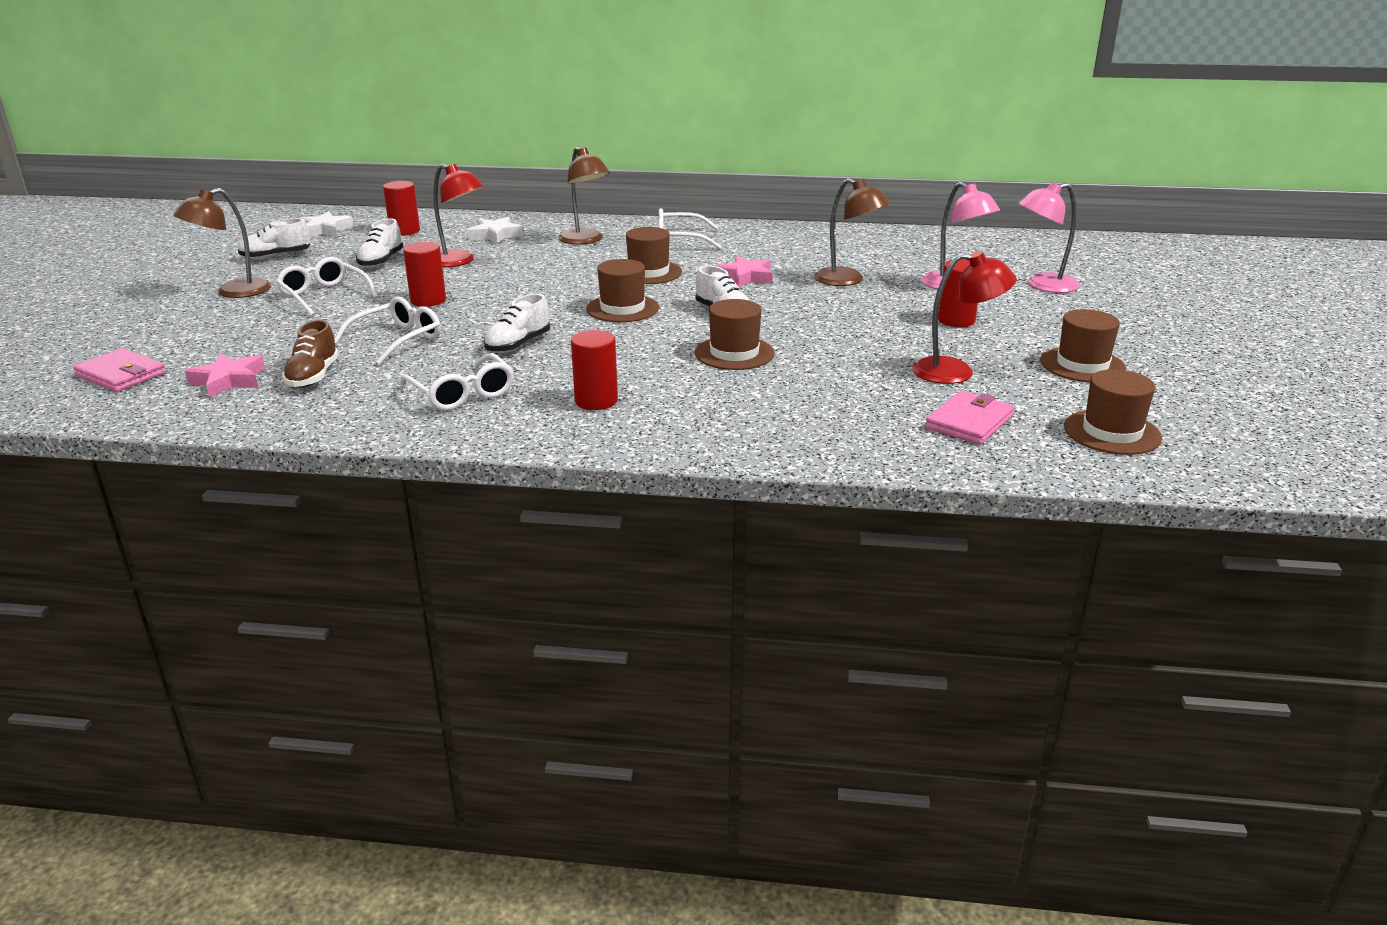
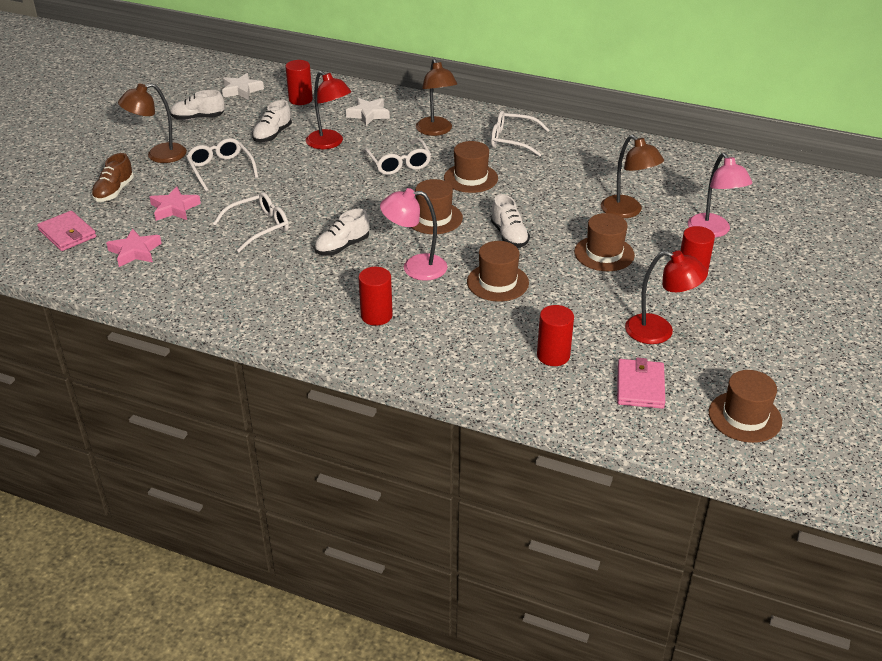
camera: 15 degrees right, 10 degrees up
brown shoe [282,320,339,388] -> brown shoe moved to [91,153,134,202]
white glasses [401,353,514,411] -> white glasses moved to [364,138,431,175]
red cylinder [403,242,446,307] -> red cylinder moved to [537,305,574,366]
pink star [716,256,773,287] -> pink star moved to [150,187,201,221]
pink wallet [925,391,1014,445] -> pink wallet turned 45 degrees counterclockwise [617,358,665,409]
pink lamp [1018,182,1080,293] -> pink lamp moved to [380,188,448,281]
brown hat [1040,309,1126,382] -> brown hat moved to [574,213,635,271]

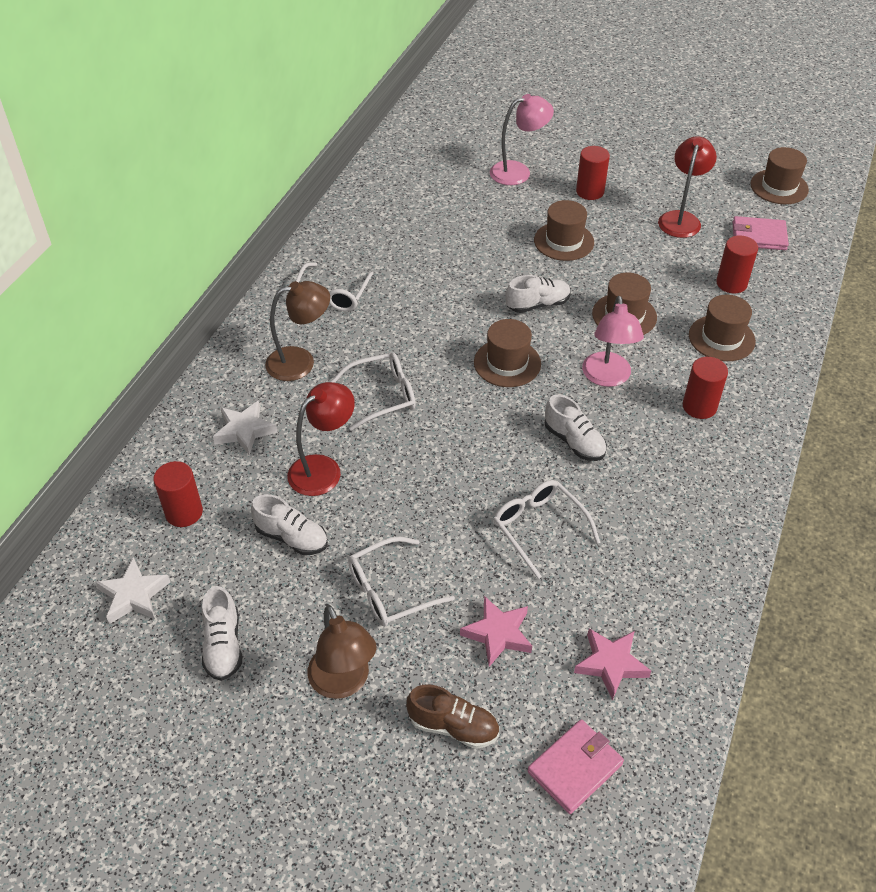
camera: 90 degrees left, 10 degrees up
brown hat [444,141,498,193] -> brown hat moved to [689,295,756,361]
brown lamp [601,135,664,218] -> none

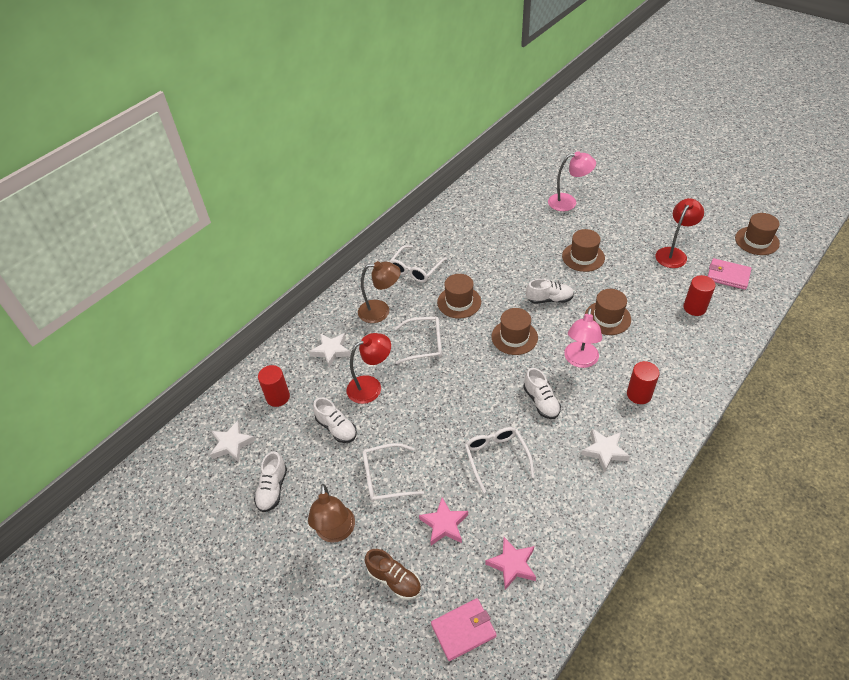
camera: 20 degrees right, 0 degrees up
red cylinder [576,146,610,200] -> none
brown hat [689,295,756,361] -> brown hat moved to [437,274,481,319]
none -> white star [581,429,630,473]

